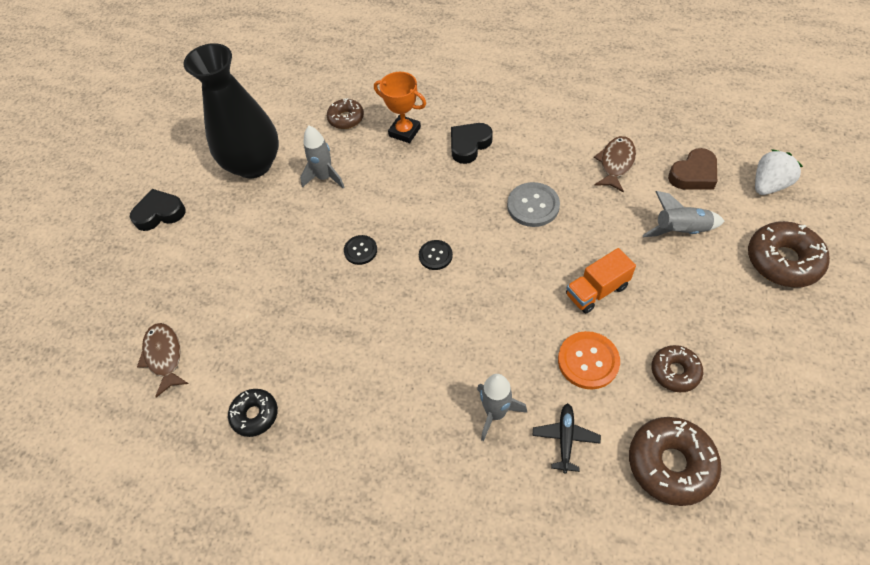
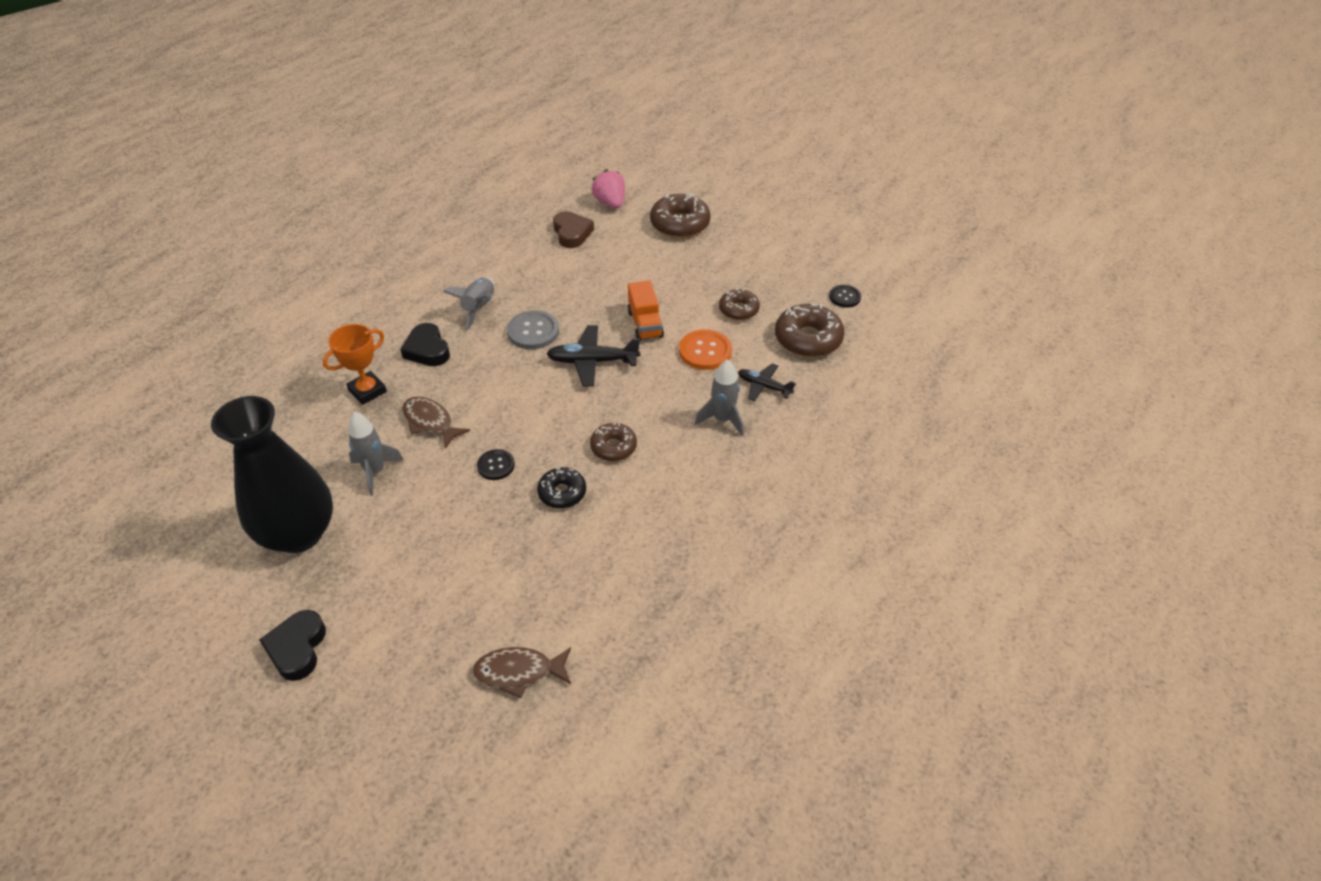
camera: 75 degrees left, 10 degrees down
black donut [228,389,278,437] -> black donut moved to [537,467,586,508]
brown donut [327,98,364,129] -> brown donut moved to [590,423,637,461]
black button [419,240,453,270] -> black button moved to [829,285,861,307]
brown fish [594,136,636,193] -> brown fish moved to [402,397,470,449]
grey rocket [642,191,725,237] -> grey rocket moved to [443,277,494,331]
white strawberry [755,149,803,195] -> pink strawberry [592,169,625,209]
none -> black plane [547,325,640,386]

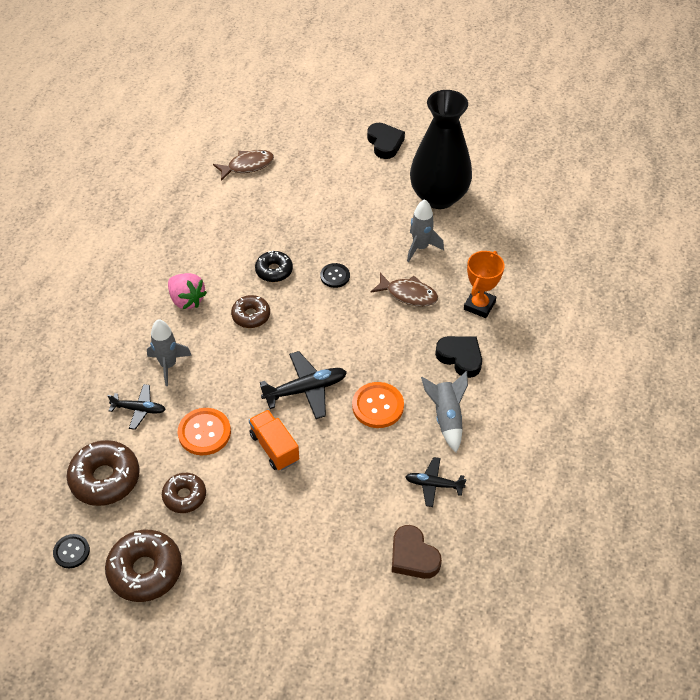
camera: 160 degrees right, 5 degrees up
grey button [507,310,559,349] -> orange button [352,382,404,428]
pink strawberry [592,169,625,209] -> pink strawberry moved to [168,273,207,309]
brown donut [650,193,711,238] -> brown donut moved to [105,530,182,602]
none -> black plane [405,457,466,507]

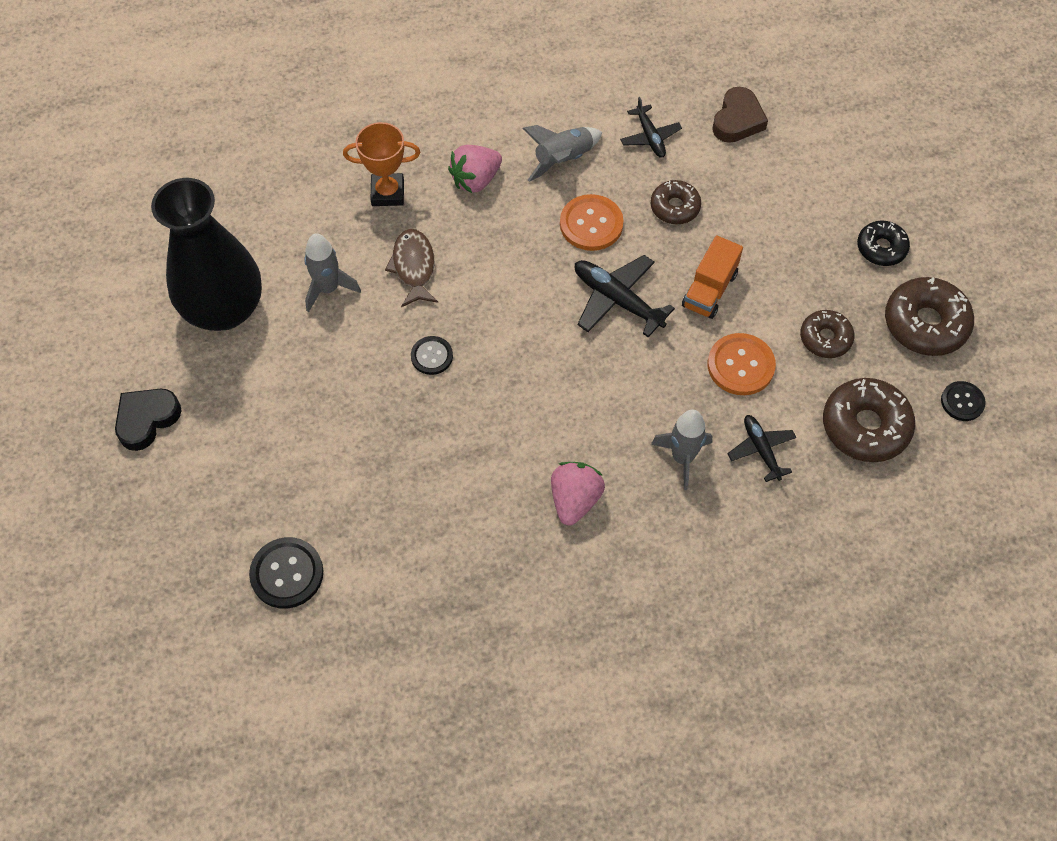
camera: 120 degrees left, 10 degrees up
brown fish [213,150,274,181] -> black button [249,537,323,609]
brown donut [231,295,270,328] -> brown donut moved to [651,180,701,224]
black donut [255,251,293,282] -> black donut moved to [857,220,910,266]
black heart [435,336,482,378] -> pink strawberry [448,145,502,193]

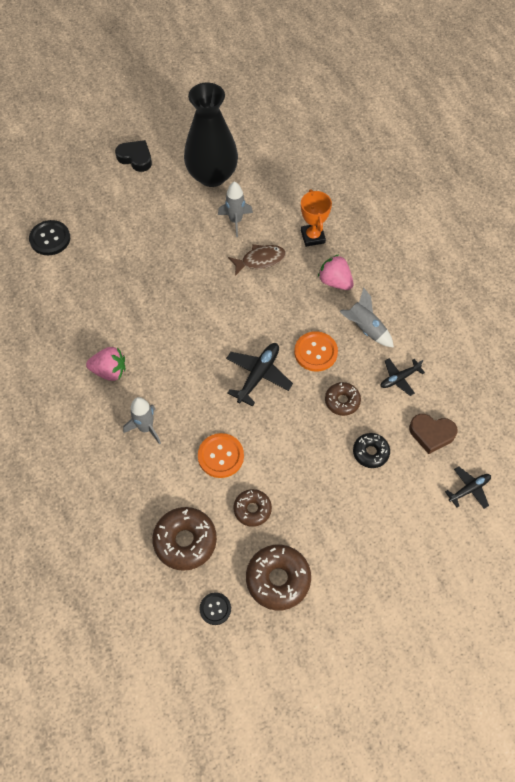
camera: 80 degrees right, 0 degrees up
black button [411,336,453,375] -> none
orange truck [682,235,743,319] -> none
black plane [728,415,797,482] -> black plane moved to [445,466,491,509]
black donut [857,220,910,266] -> black donut moved to [353,433,390,468]

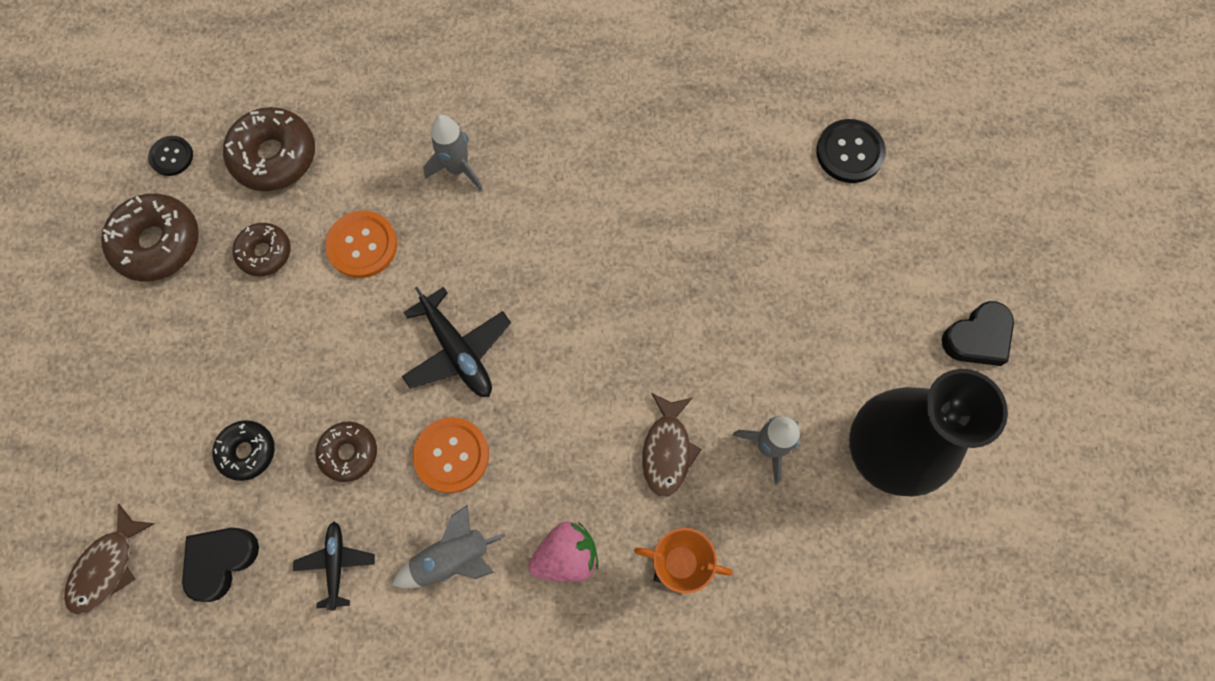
camera: 115 degrees right, 10 degrees up
pink strawberry [86,347,125,381] -> none
brown heart [409,414,458,454] -> black heart [182,528,259,602]
black plane [445,466,491,509] -> brown fish [64,504,155,615]

